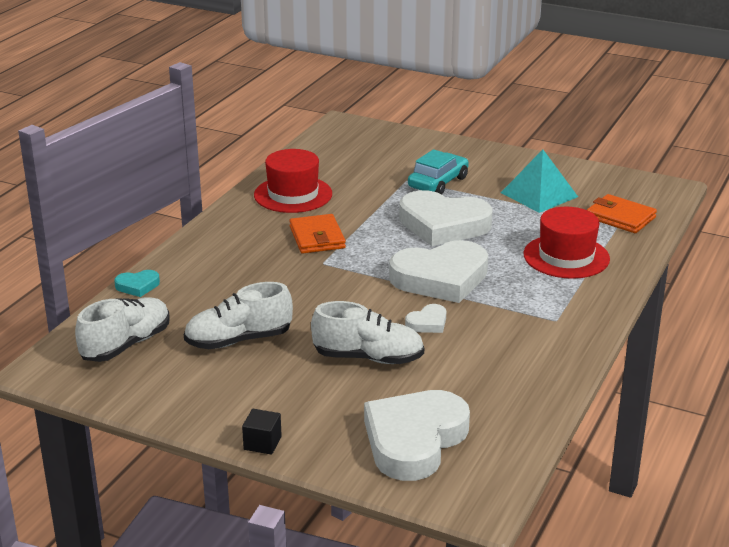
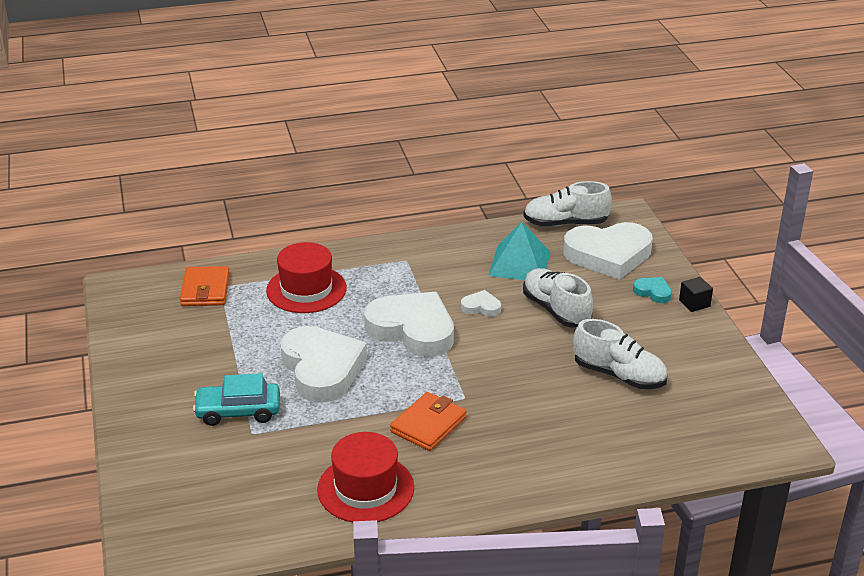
camera: 130 degrees left, 5 degrees up
white shoe [75,297,170,362] -> white shoe moved to [523,181,612,227]
turquoise heart [114,270,160,297] -> turquoise heart moved to [633,277,672,303]
turquoise pyramid [501,149,578,213] -> turquoise pyramid moved to [488,222,550,280]

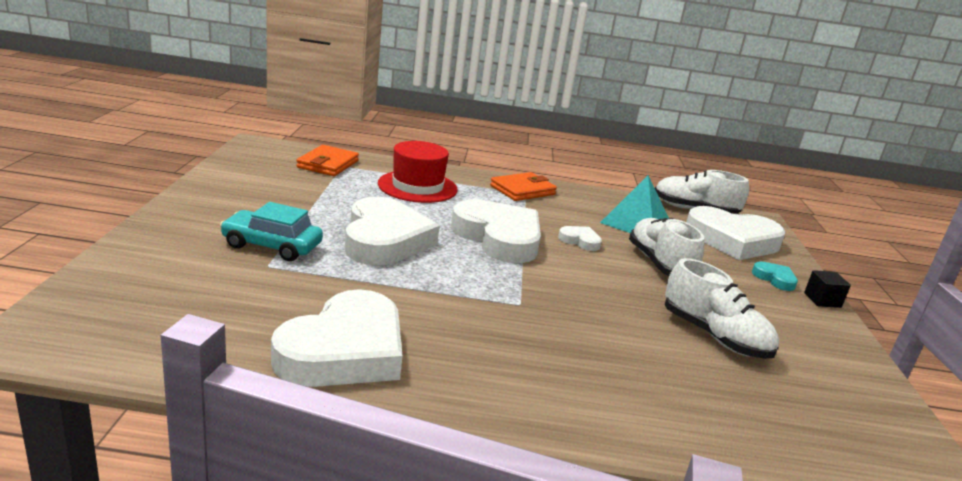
camera: 15 degrees right, 10 degrees down
red hat [317,432,414,522] -> white heart [271,289,402,387]
orange wallet [390,392,467,451] -> orange wallet moved to [490,172,557,201]

